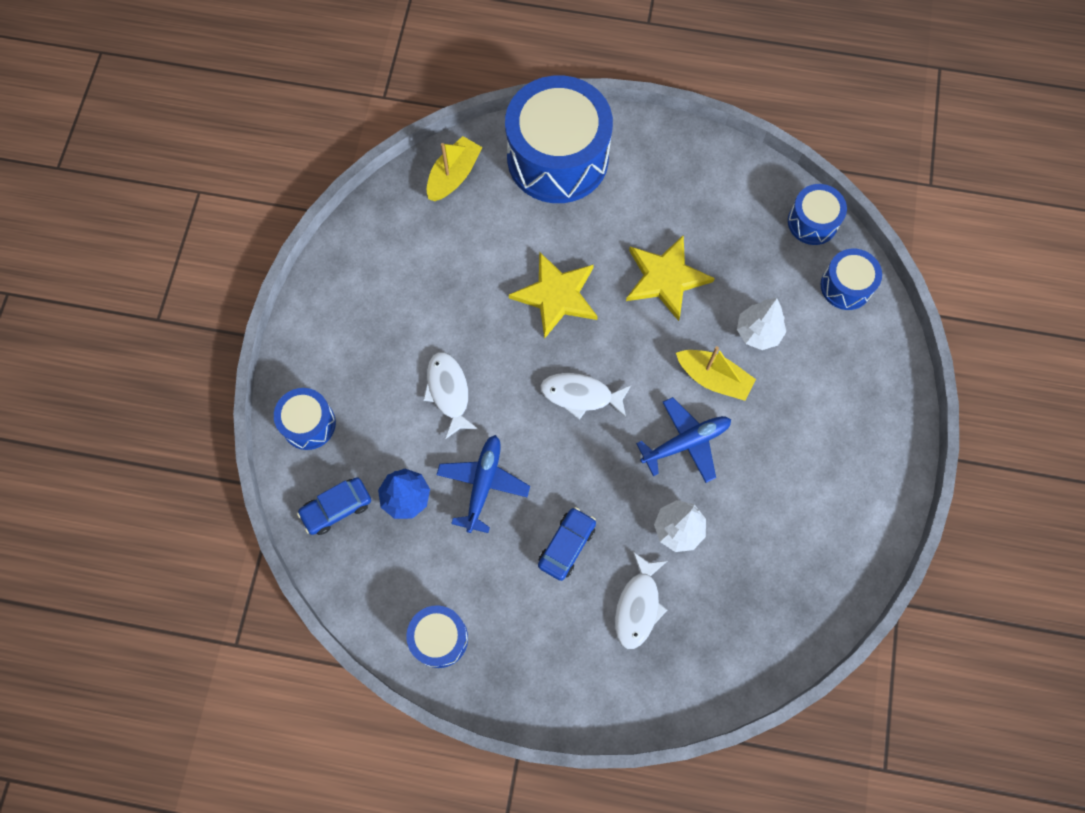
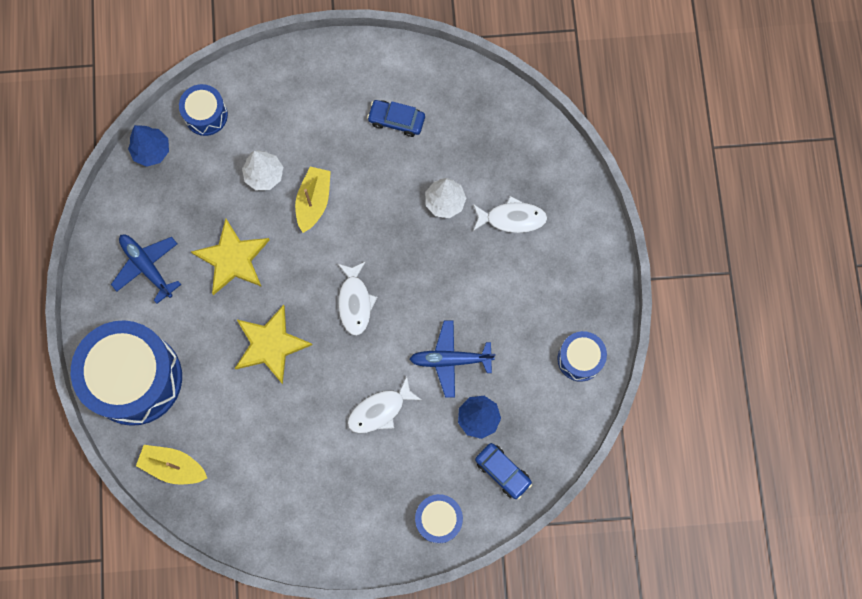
camera: 105 degrees left, 5 degrees up
blue car [538,507,596,581] -> blue car moved to [367,100,425,137]
blue plane [636,397,731,483] -> blue plane moved to [111,234,181,304]
blue drum [788,184,847,245] -> blue tree [128,125,169,167]

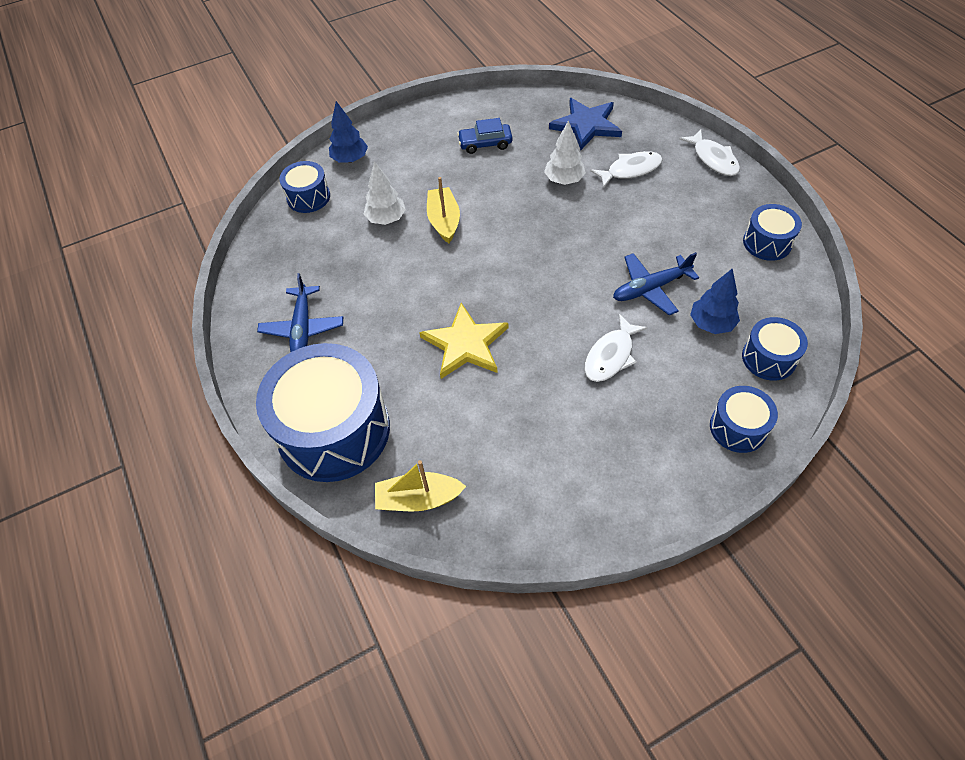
camera: 20 degrees left, 20 degrees down
blue plane [111,234,181,304] -> blue plane turned 120 degrees counterclockwise [257,273,343,352]
blue tree [128,125,169,167] -> blue tree moved to [329,101,368,163]
yellow star [191,219,269,295] -> none
white fish [338,261,377,336] -> white fish moved to [679,130,740,176]
blue car [475,443,532,499] -> blue drum [742,317,808,380]
none -> blue star [549,98,622,150]

